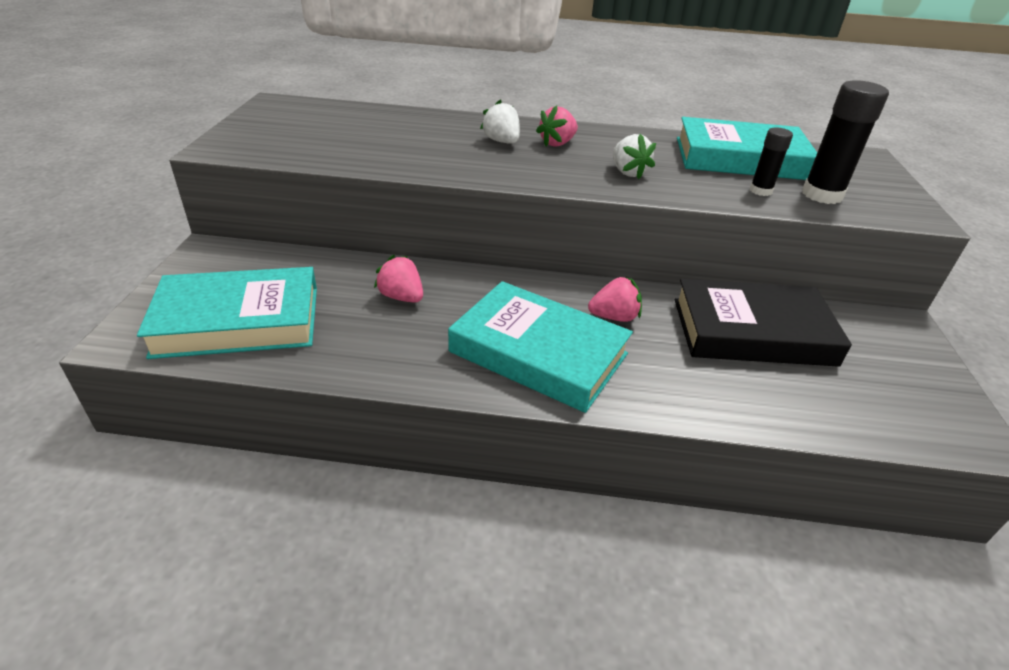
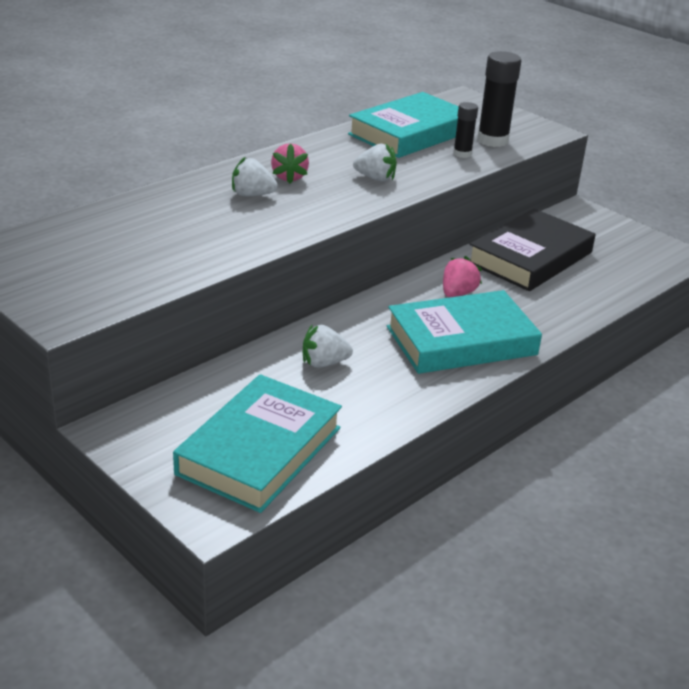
camera: 50 degrees left, 5 degrees down
pink strawberry [374,255,423,303] -> white strawberry [303,324,353,368]

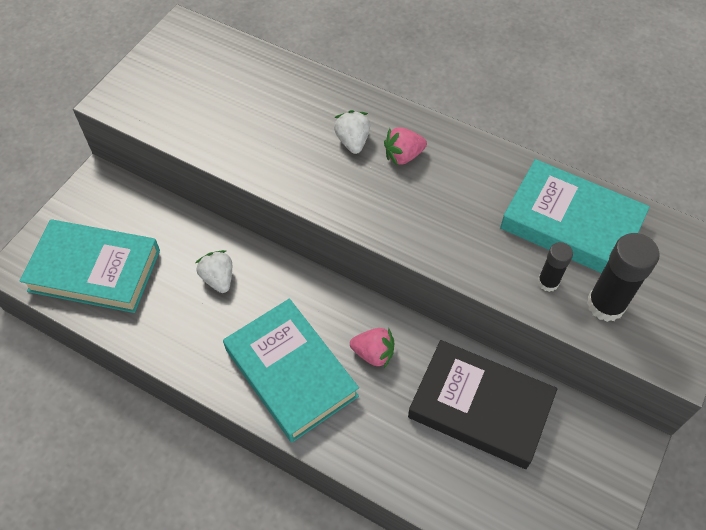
camera: 75 degrees right, 25 degrees up
white strawberry [353,143,397,181] -> none

